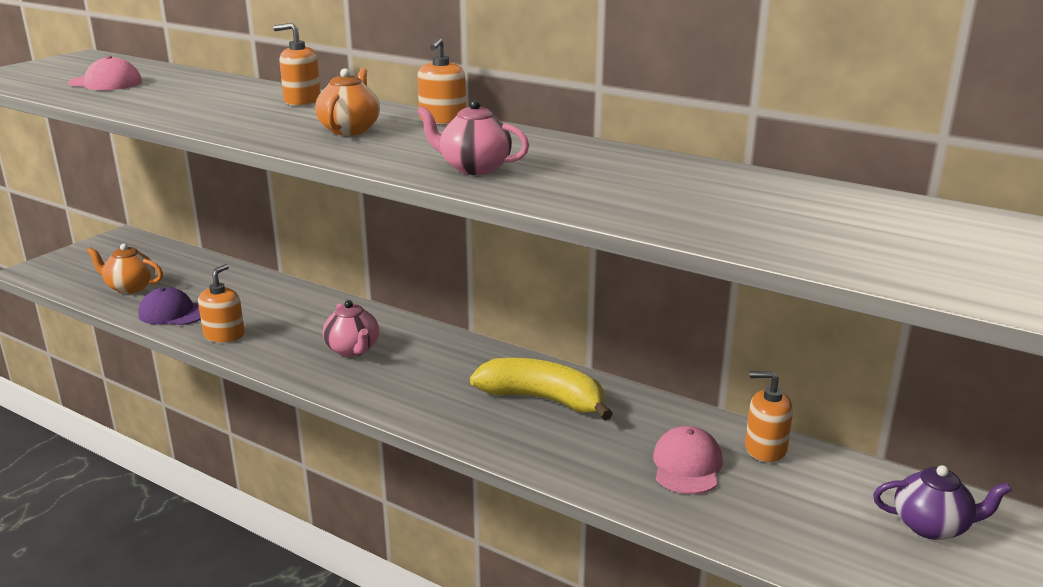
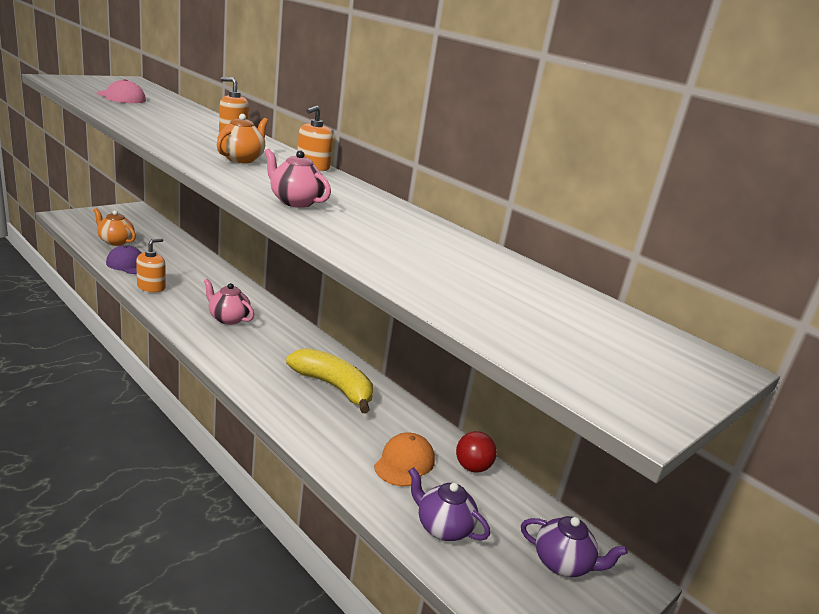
camera: 10 degrees right, 0 degrees up
pink teapot [323,300,379,357] -> pink teapot turned 135 degrees clockwise [204,279,254,325]
pink cap [653,426,723,494] -> orange cap [374,432,435,486]
orange soap dispenser [745,371,793,462] -> red ball [456,431,497,473]
none -> purple teapot [408,467,490,541]

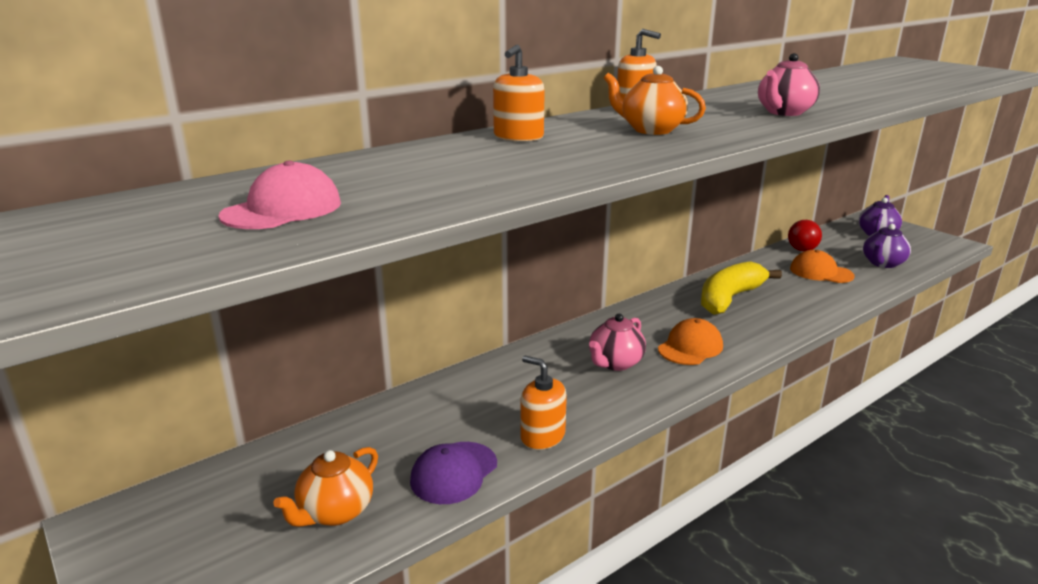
camera: 80 degrees left, 0 degrees up
none -> orange cap [658,318,723,365]

